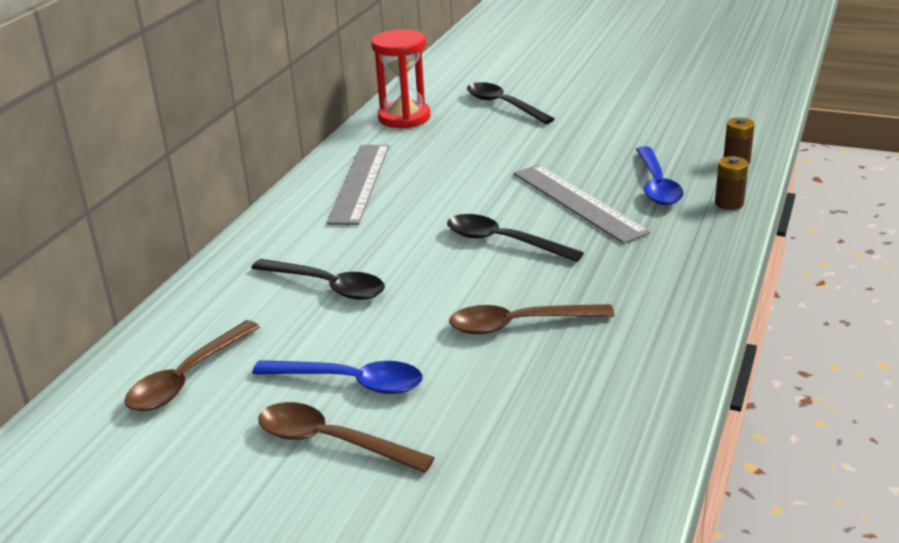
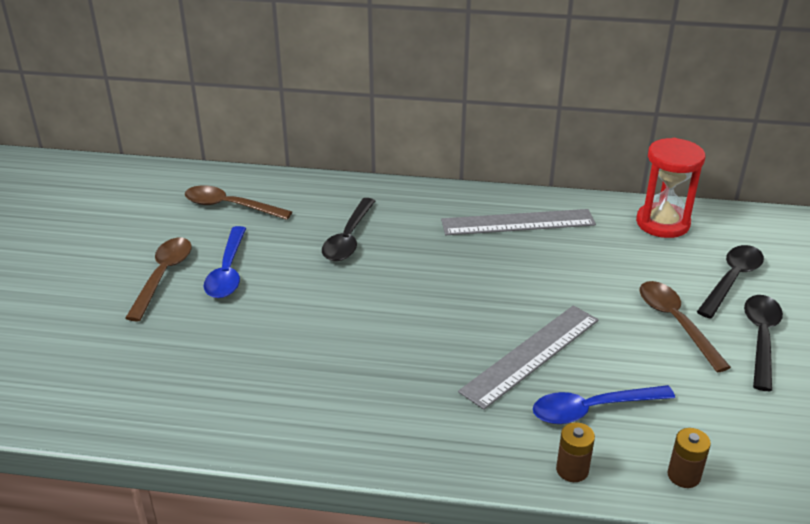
camera: 75 degrees right, 5 degrees up
black spoon [447,214,584,262] -> black spoon moved to [744,295,783,391]
brown spoon [449,304,615,334] -> brown spoon moved to [640,281,731,372]

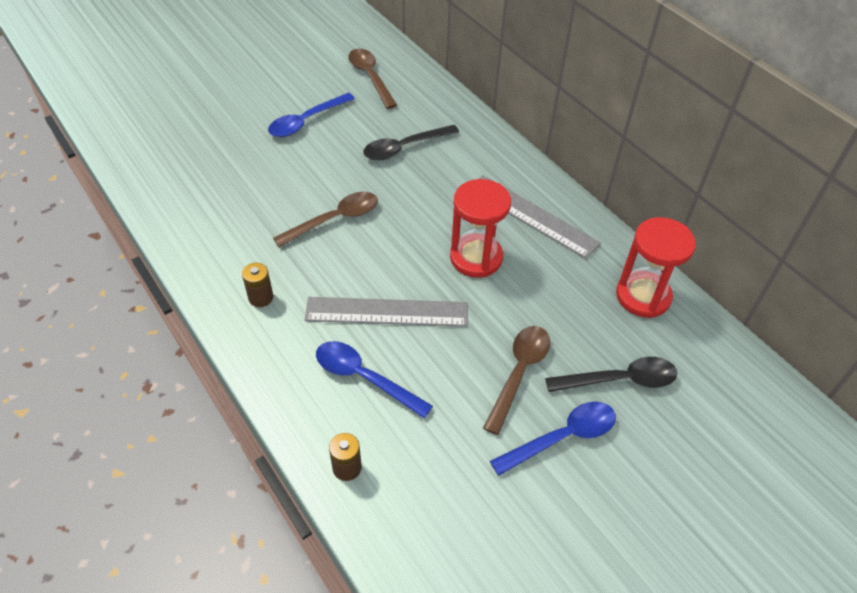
camera: 45 degrees right, 15 degrees up
brown spoon [125,238,192,321] -> brown spoon moved to [273,192,378,247]
brown battery [556,422,595,482] -> brown battery moved to [242,263,273,307]
black spoon [744,295,783,391] -> blue spoon [490,402,616,476]
none -> red hourglass [450,179,511,278]

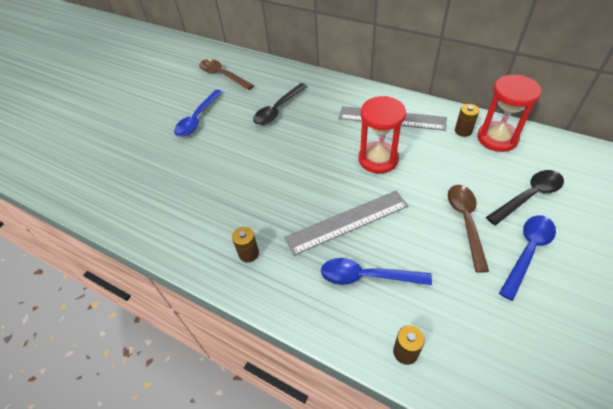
camera: 20 degrees left, 0 degrees up
brown spoon [273,192,378,247] -> none
none -> brown battery [455,104,479,137]

